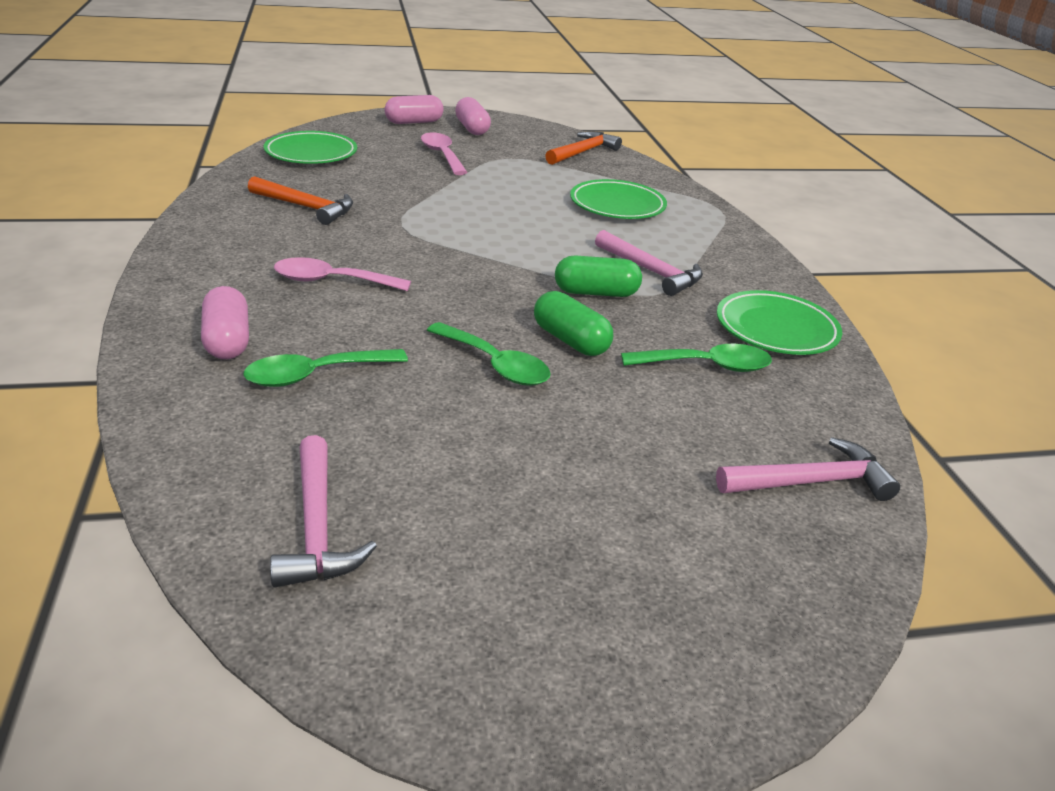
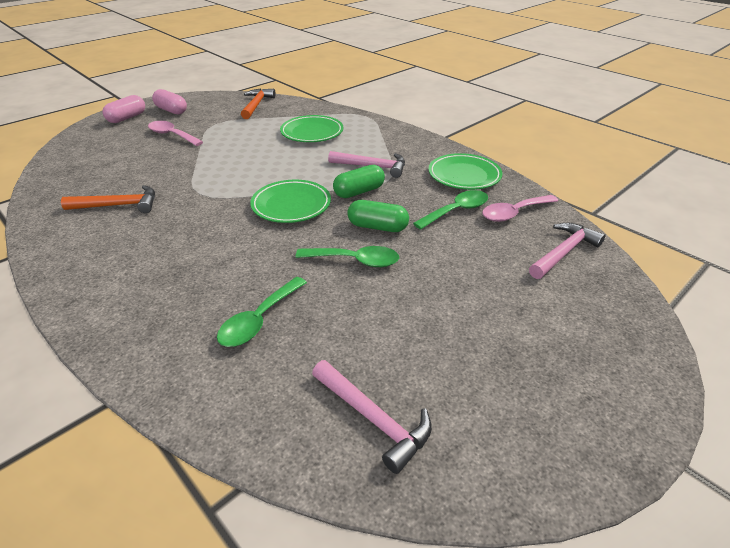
camera: 30 degrees left, 5 degrees up
pink capsule [201,286,249,359] -> none
green plate [264,131,357,164] -> green plate moved to [250,180,331,223]
pink spoon [274,257,411,291] -> pink spoon moved to [482,195,558,222]

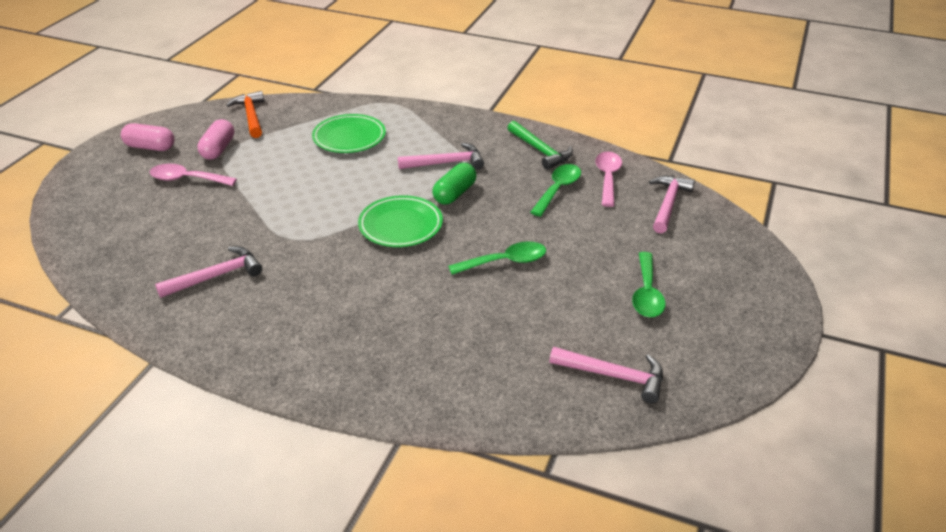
camera: 25 degrees left, 0 degrees up
orange hammer [61,185,155,213] -> pink hammer [155,246,262,298]
pink capsule [102,95,145,123] -> pink capsule moved to [197,119,234,160]
green spoon [217,277,307,347] -> green spoon moved to [632,252,666,318]
green capsule [347,200,409,232] -> none
green plate [429,153,503,190] -> green hammer [507,121,573,170]
pink spoon [482,195,558,222] -> pink spoon turned 150 degrees clockwise [595,152,622,207]

